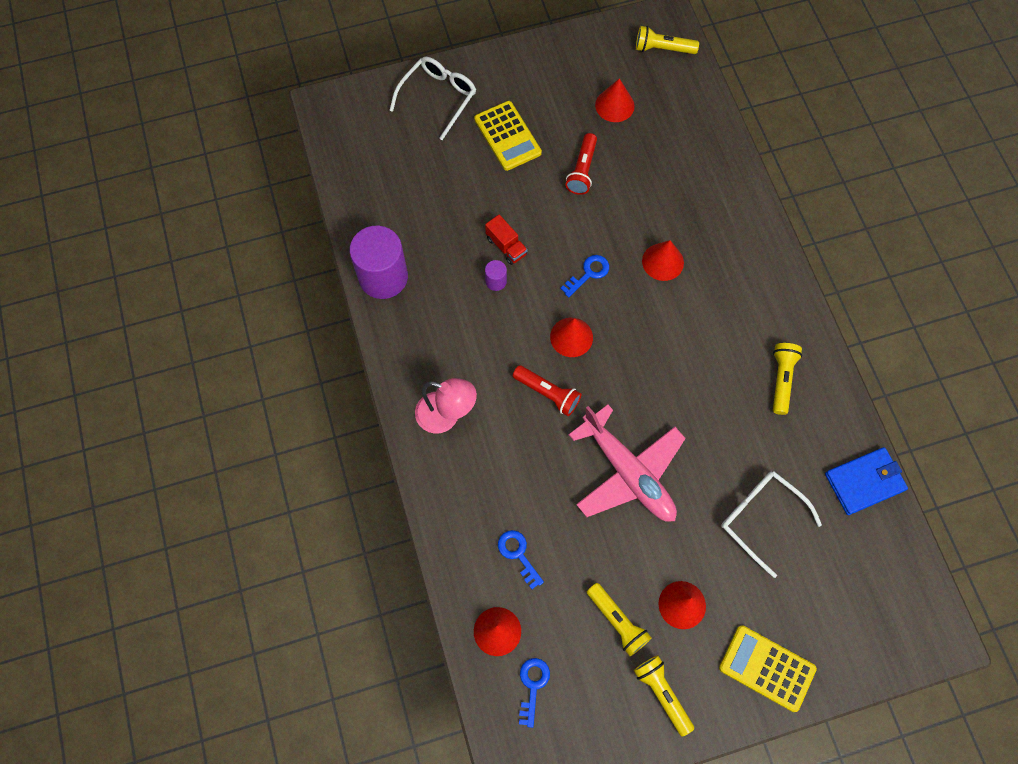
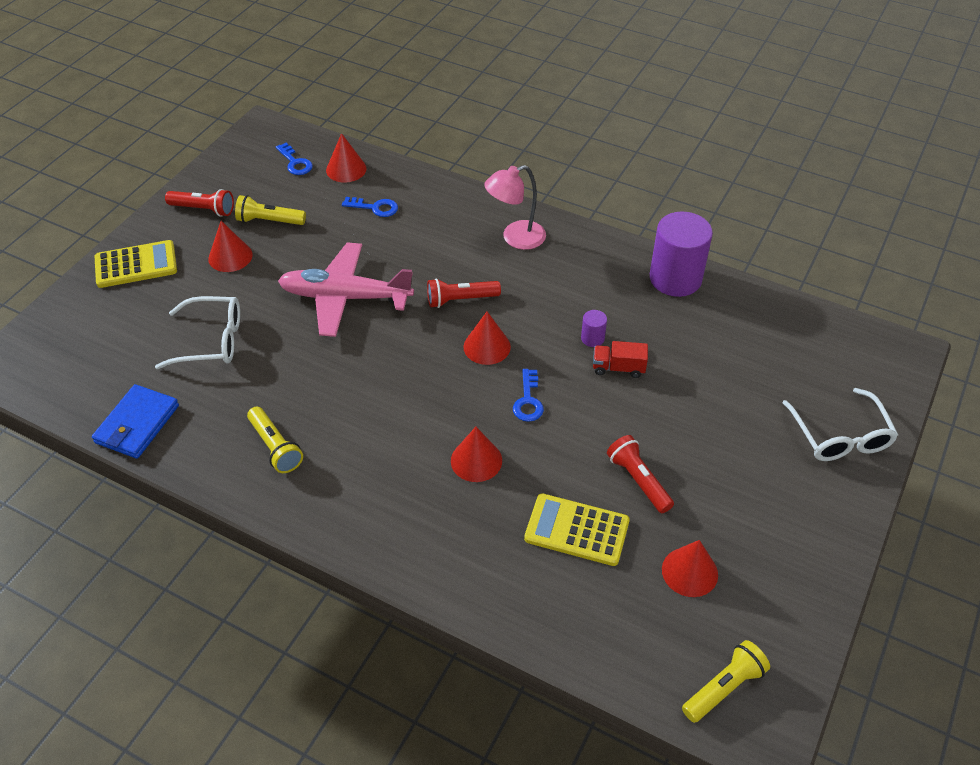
camera: 135 degrees right, 20 degrees down
yellow calculator [474,101,542,171] -> yellow calculator moved to [524,494,630,566]
yellow flashlight [634,655,694,737] -> red flashlight [165,189,234,217]

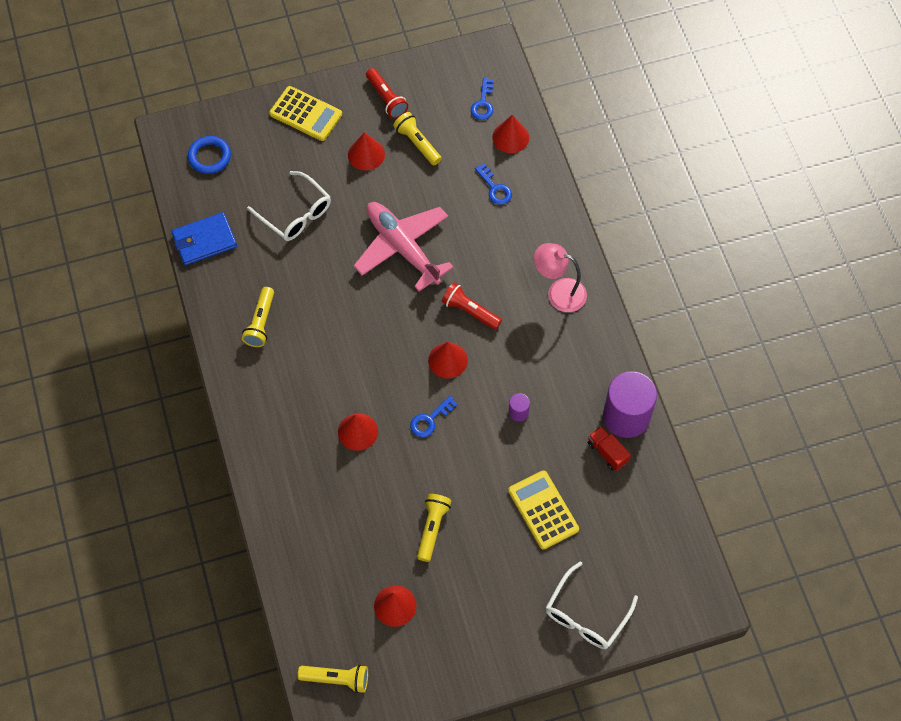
camera: 45 degrees right, 15 degrees up
yellow calculator [524,494,630,566] -> yellow calculator moved to [508,470,579,550]
red truck [593,341,648,378] -> red truck moved to [587,426,631,471]
red flashlight [607,435,674,513] -> yellow flashlight [417,494,451,562]
none -> blue ring [188,136,231,174]

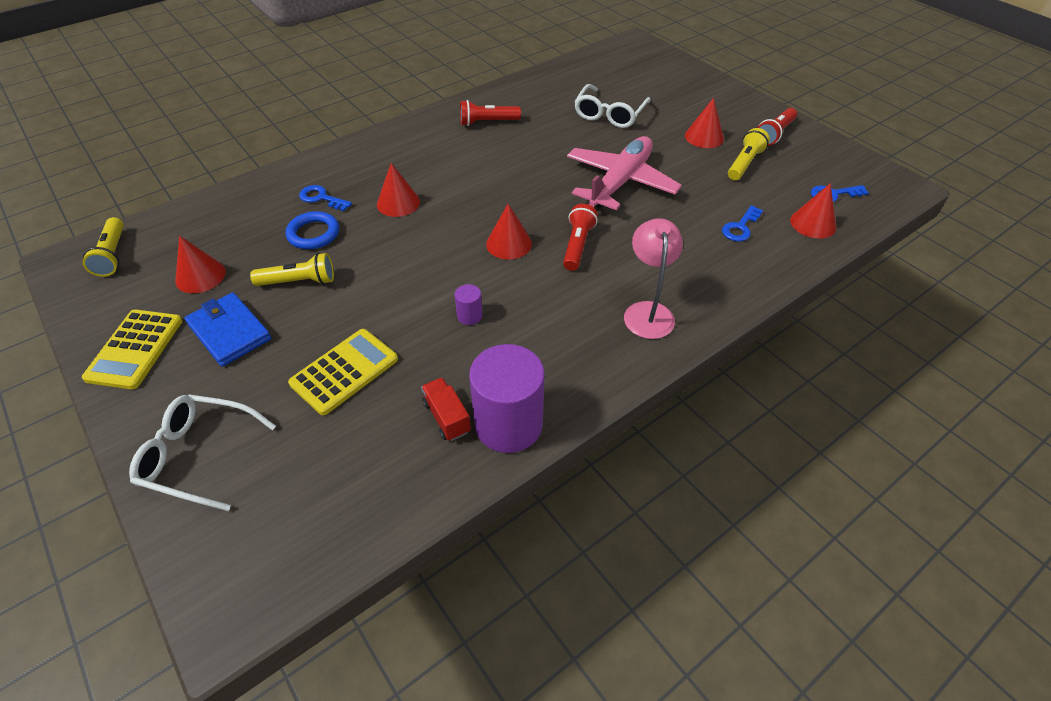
camera: 70 degrees right, 15 degrees down
blue wallet [172,212,237,265] -> blue wallet moved to [185,292,271,367]
blue ring [188,136,231,174] -> blue ring moved to [285,211,339,249]
yellow flashlight [242,287,274,347] -> red flashlight [460,100,521,126]
yellow calculator [269,86,342,141] -> yellow calculator moved to [82,310,182,389]
blue key [410,396,458,437] -> blue key moved to [299,185,352,211]
red truck [587,426,631,471] -> red truck turned 60 degrees counterclockwise [421,377,471,441]

